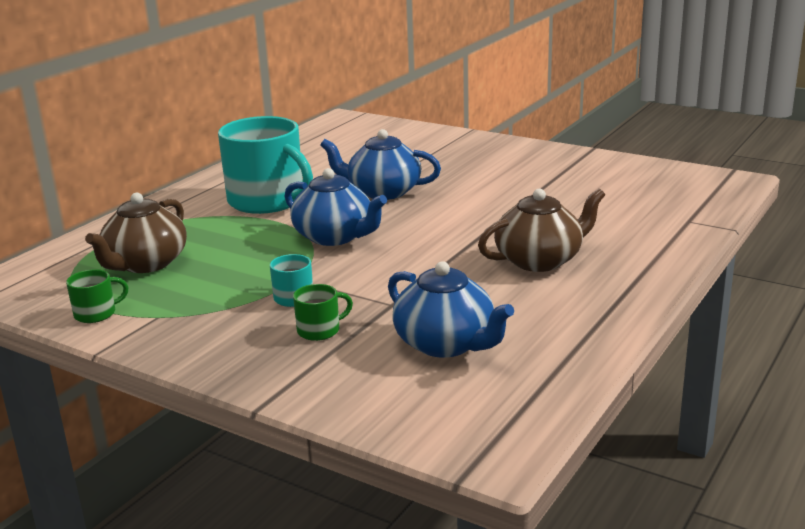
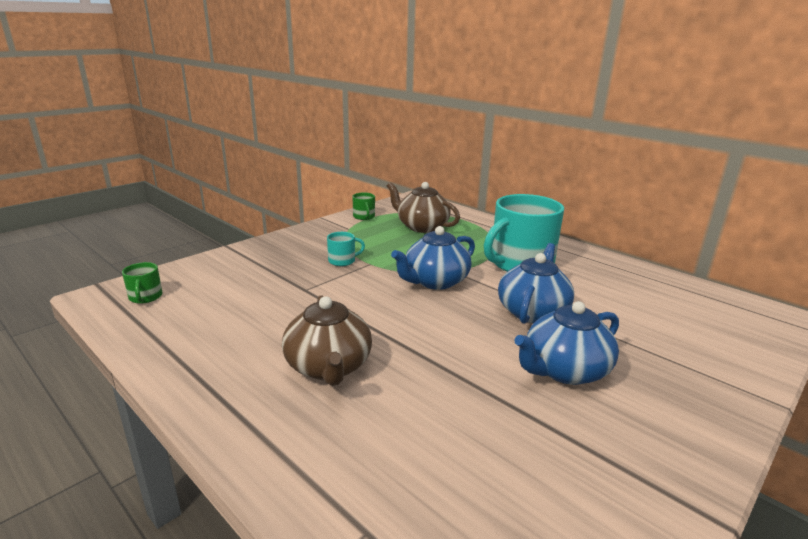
camera: 100 degrees right, 0 degrees up
green mug [293,284,353,341] -> green mug moved to [122,262,162,304]
blue teapot [388,261,514,358] -> blue teapot moved to [514,301,619,385]

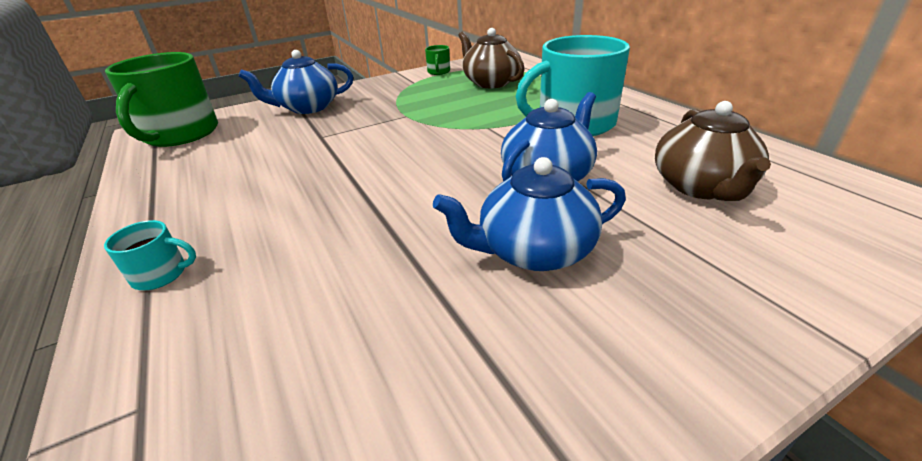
camera: 20 degrees right, 10 degrees up
green mug [122,262,162,304] -> green mug [105,52,218,147], size x2.36
brown teapot [282,295,372,386] -> brown teapot moved to [655,101,771,201]
turquoise mug [327,232,365,266] -> turquoise mug moved to [104,220,196,290]
blue teapot [391,226,475,290] -> blue teapot moved to [239,50,353,114]

